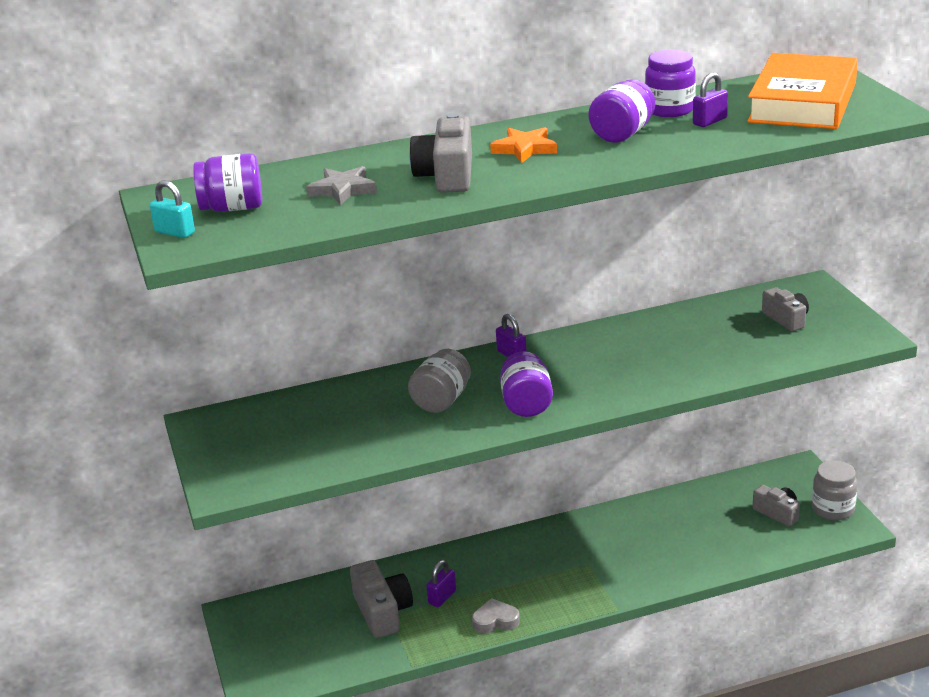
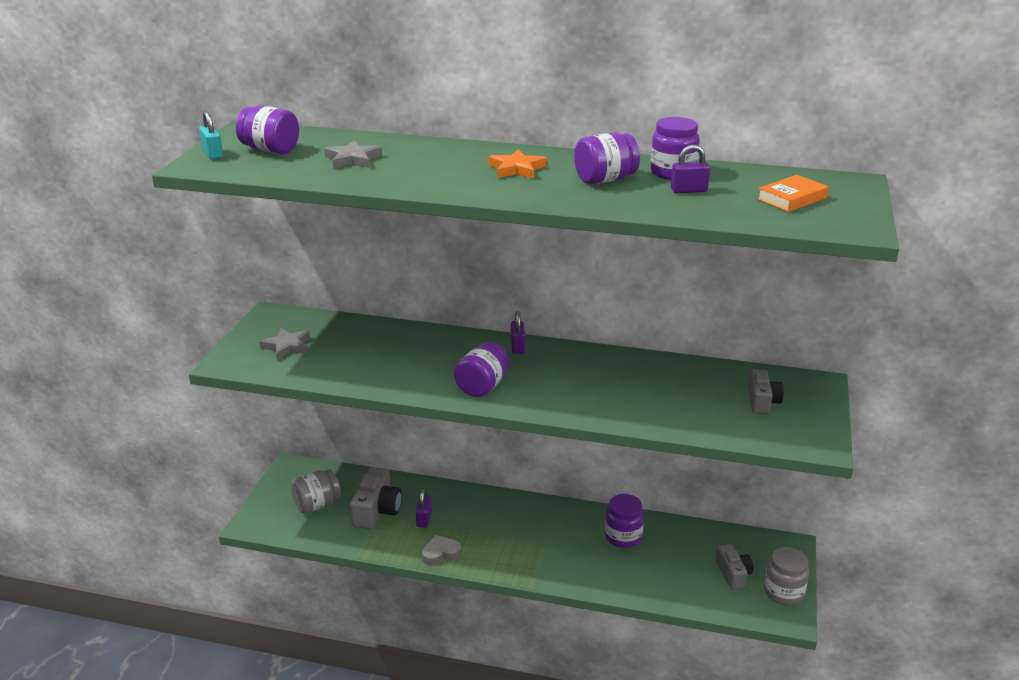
camera: 30 degrees right, 0 degrees up
grey jar [408,349,471,413] -> grey jar moved to [291,469,341,514]
grey camera [409,113,472,193] -> none
purple padlock [426,560,456,607] -> purple padlock turned 60 degrees counterclockwise [416,488,432,528]
grey heart [472,598,520,634] -> grey heart turned 45 degrees counterclockwise [422,535,461,565]
orange book [747,53,858,129] -> orange book [757,175,829,212], size x0.47
none -> grey star [259,328,310,360]
none -> purple jar [605,494,644,548]

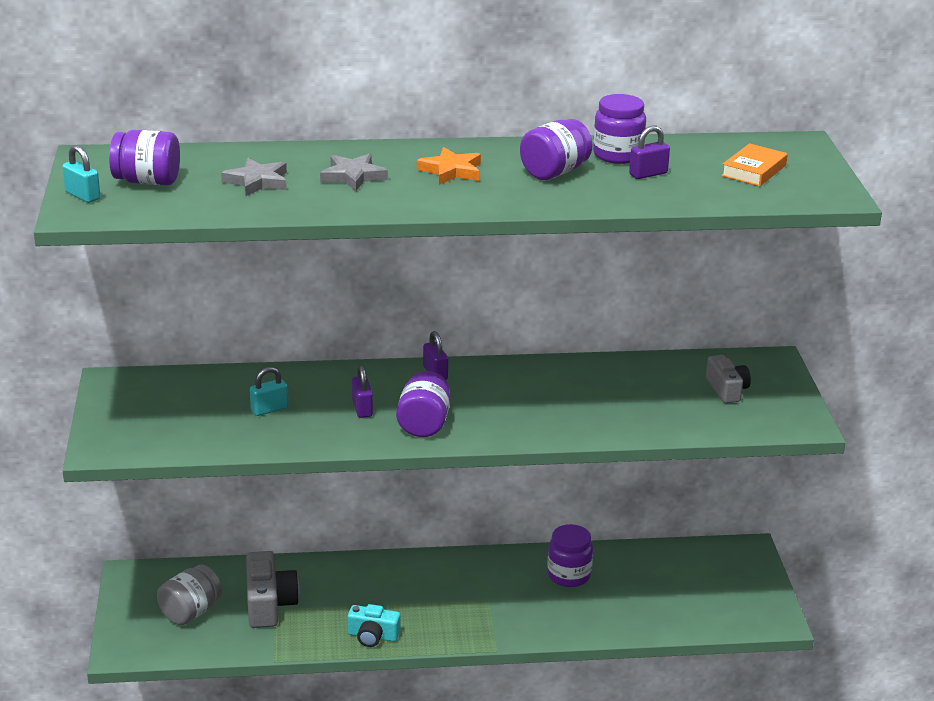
camera: 20 degrees left, 0 degrees up
grey star [259,328,310,360] -> grey star moved to [320,154,388,191]
purple padlock [416,488,432,528] -> purple padlock moved to [352,365,373,418]
grey heart [422,535,461,565] -> turquoise camera [347,604,400,647]
grey camera [716,544,753,589] -> none
grey jar [764,547,809,605] -> none
none -> turquoise padlock [250,367,288,416]

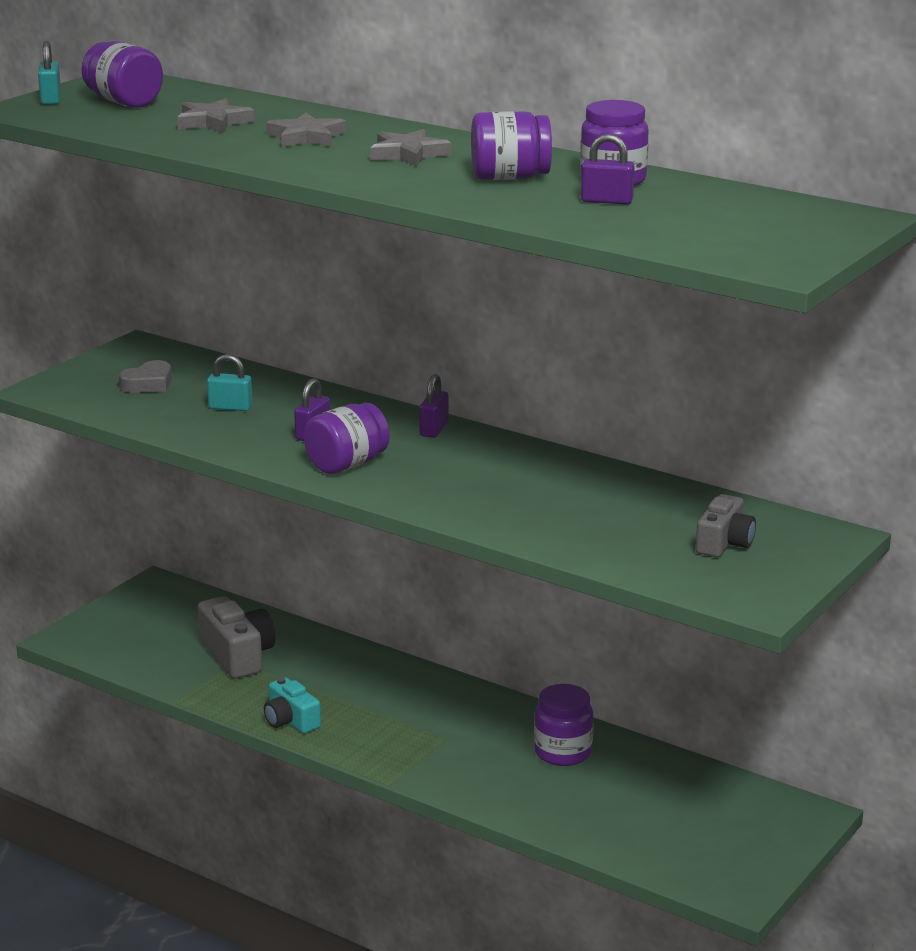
camera: 40 degrees right, 5 degrees down
grey jar [157,565,222,625] -> none
grey camera [246,551,300,628] -> grey camera turned 60 degrees counterclockwise [198,596,276,679]
orange star [417,147,481,185] -> grey star [370,129,451,166]
orange book [721,143,788,186] -> none
none -> grey heart [119,360,172,393]

